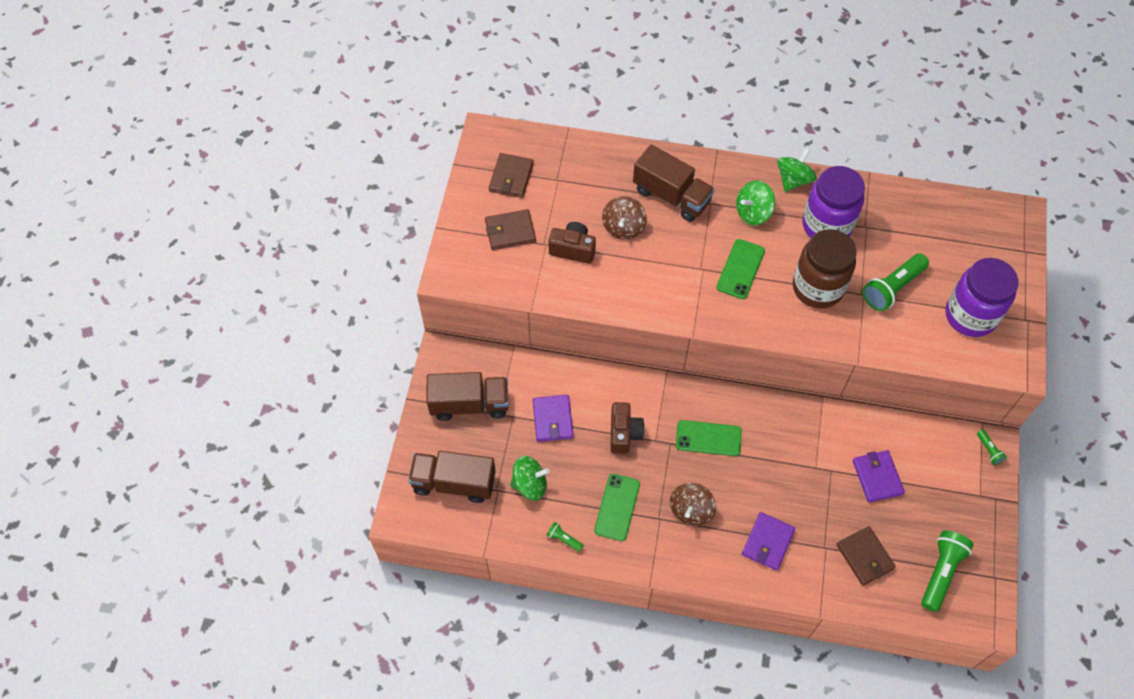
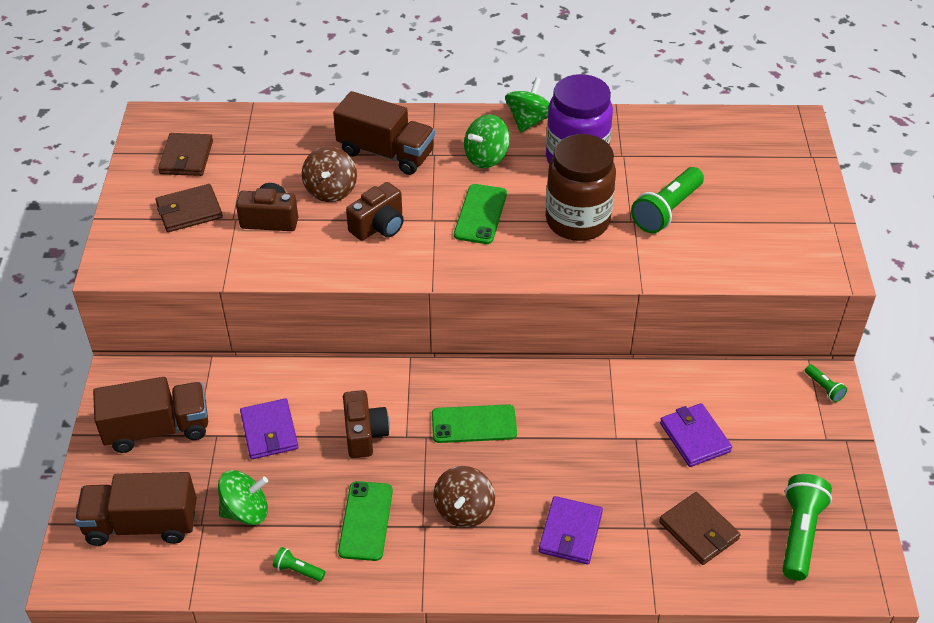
camera: 10 degrees left, 15 degrees down
purple jar [945,258,1019,337] -> none
none -> brown camera [346,182,404,241]

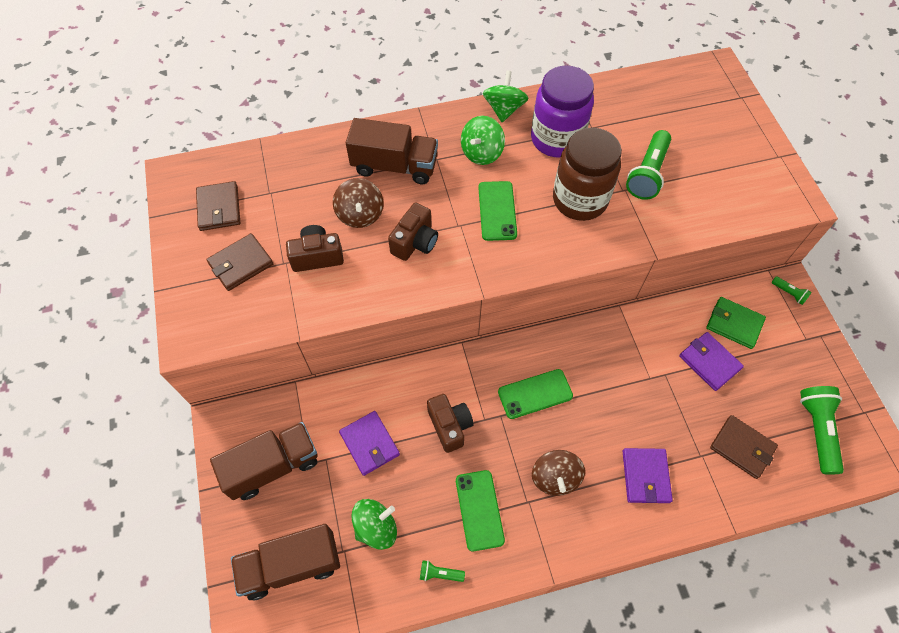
camera: 15 degrees left, 15 degrees up
none -> green wallet [706,297,766,349]

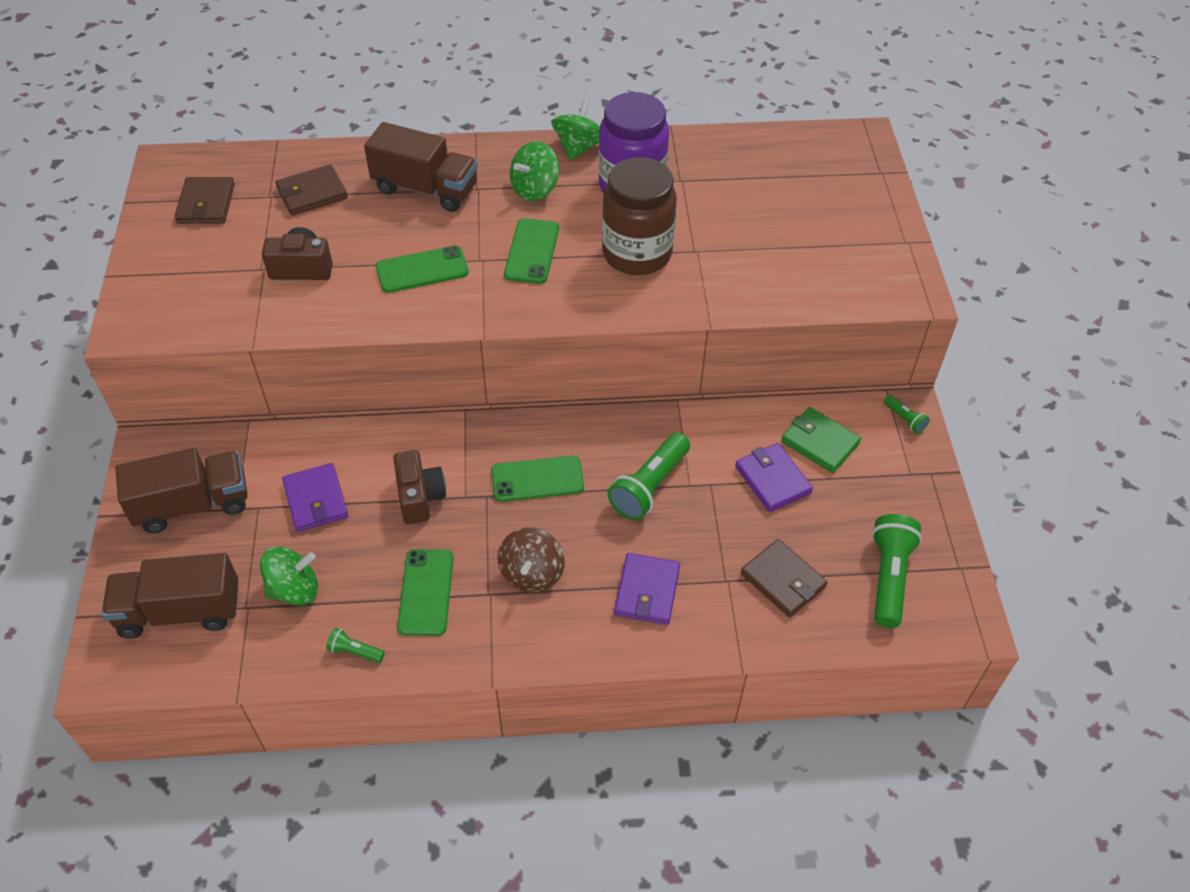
camera: 10 degrees right, 10 degrees down
brown wallet [206,233,273,291] -> brown wallet moved to [275,164,348,216]
brown spinning top [333,178,384,228] -> none
brown camera [388,202,438,261] -> green phone [376,245,469,293]
green flashlight [626,130,671,200] -> green flashlight moved to [607,433,690,520]

